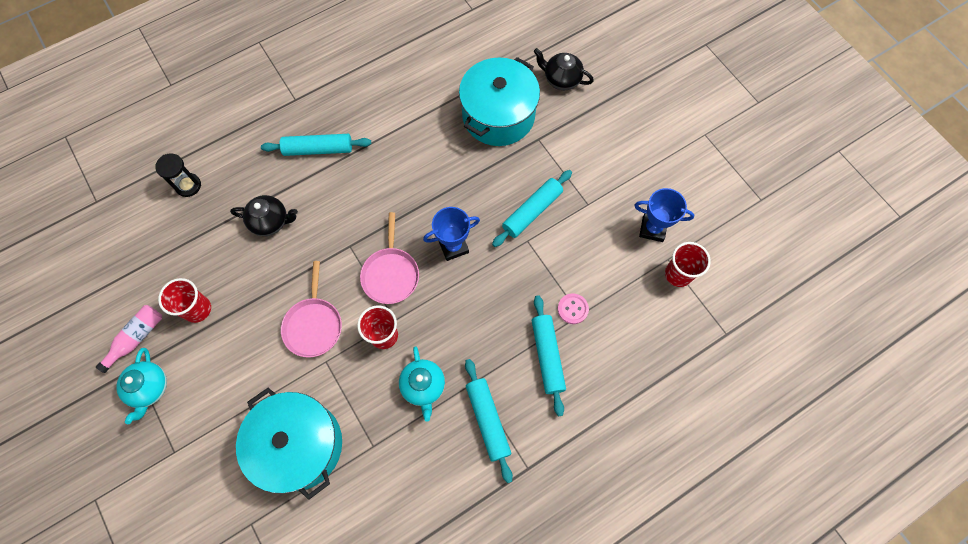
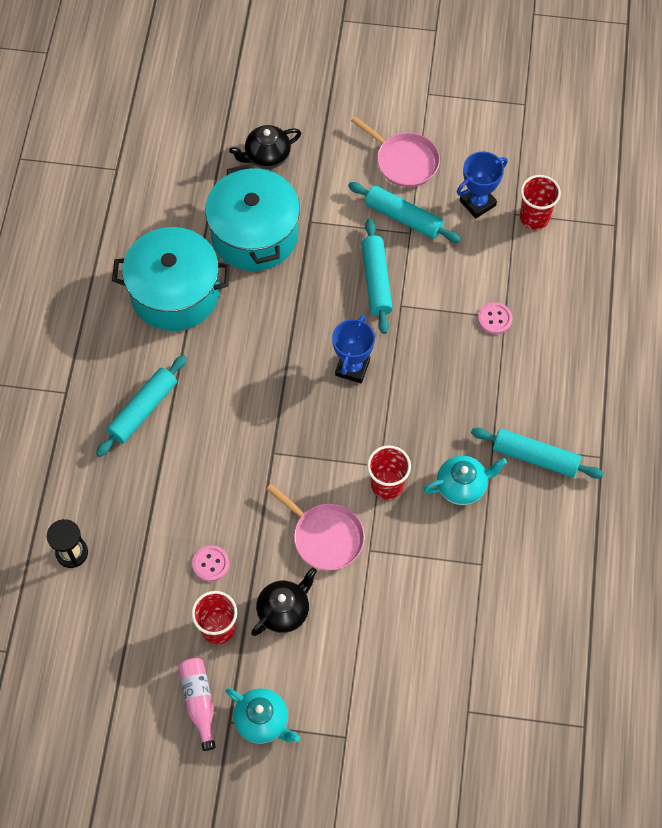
camera: 50 degrees left, 5 degrees down
black teapot [230,195,298,236] -> black teapot moved to [251,568,317,636]
turquoise pot [236,388,342,500] -> turquoise pot moved to [112,227,230,331]
pink pan [360,212,419,304] -> pink pan moved to [351,116,440,187]
turquoise teapot [399,346,445,422] -> turquoise teapot turned 45 degrees counterclockwise [424,455,507,505]
turquoise rolling pin [532,295,566,416] -> turquoise rolling pin moved to [348,182,461,243]
none -> pink button [192,545,229,582]

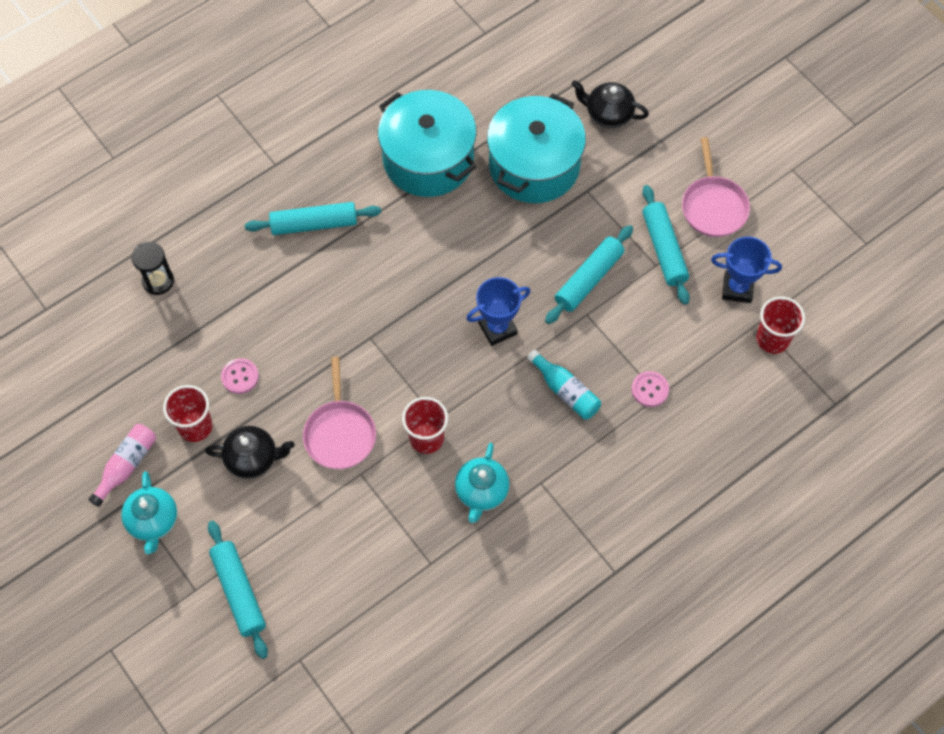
camera: 45 degrees right, 0 degrees up
turquoise teapot [424,455,507,505] -> turquoise teapot turned 75 degrees clockwise [455,443,510,523]
turquoise rolling pin [471,428,604,479] -> turquoise rolling pin moved to [208,521,268,659]
none -> turquoise bottle [527,350,601,420]

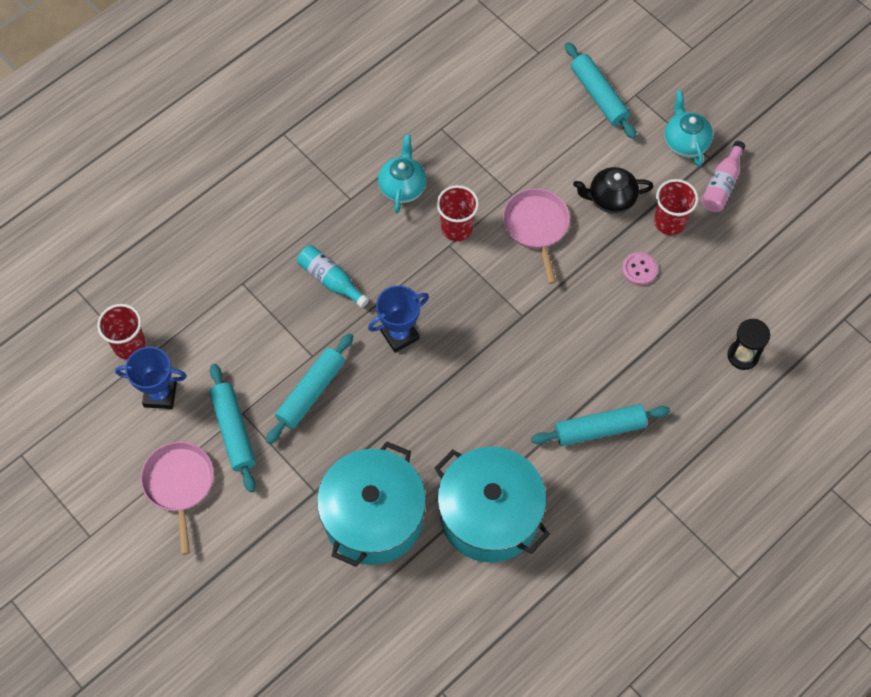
camera: 175 degrees right, 0 degrees up
black teapot [572,80,649,128] -> none
pink button [631,371,669,407] -> none

